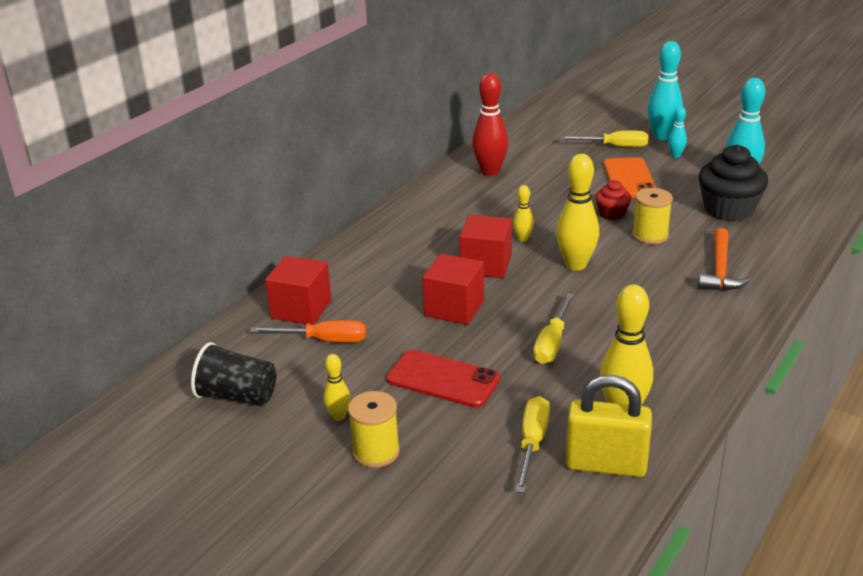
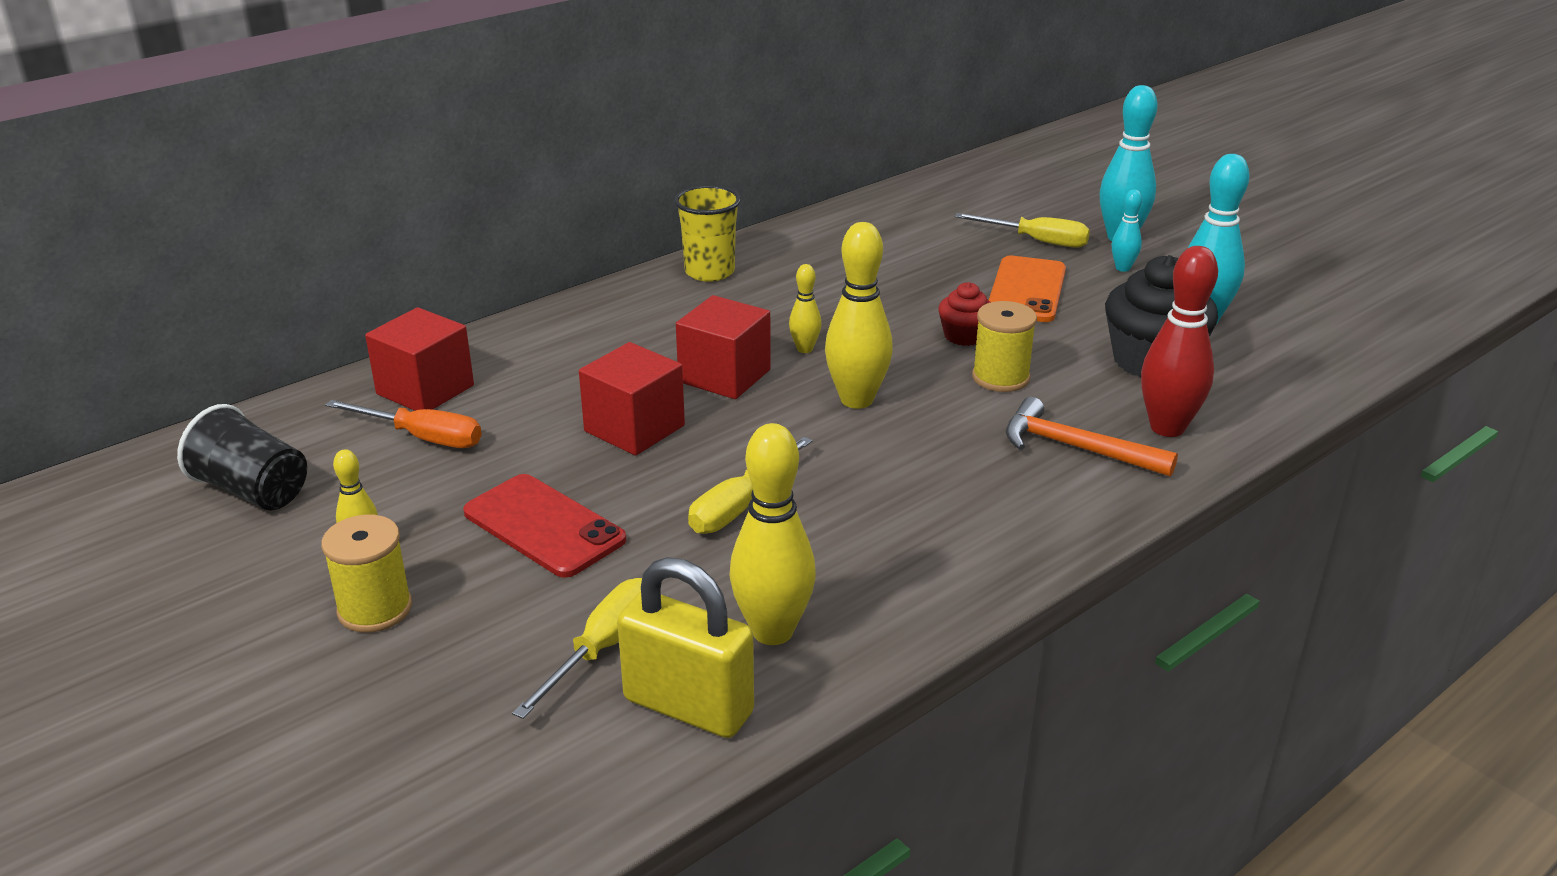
camera: 15 degrees right, 0 degrees up
red bowling pin [472,73,508,176] -> red bowling pin moved to [1141,246,1218,437]
orange hammer [698,228,751,290] -> orange hammer turned 90 degrees clockwise [1006,397,1178,477]
none -> yellow cup [674,185,741,282]

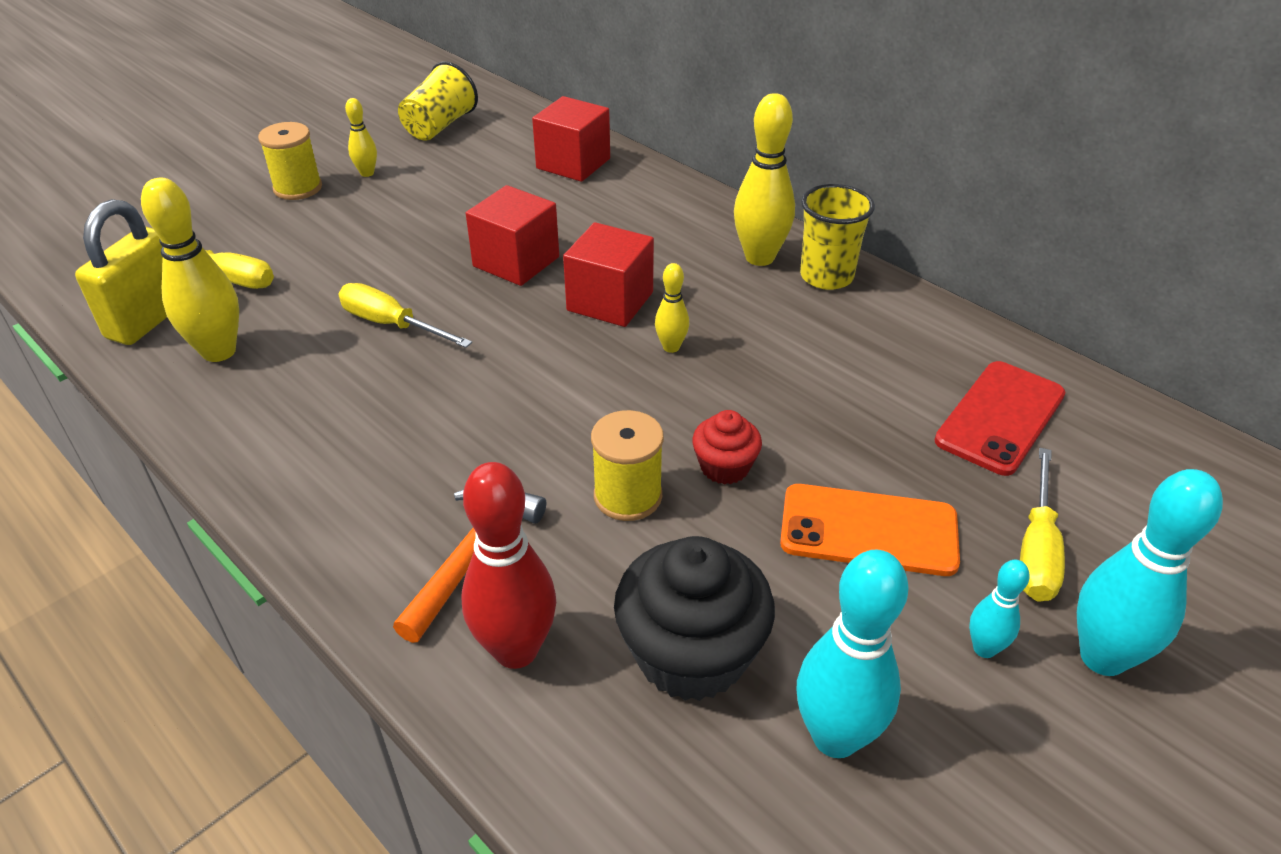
camera: 85 degrees right, 10 degrees up
black cup [177,404,307,510] -> yellow cup [398,62,478,140]
orange screwdriver [325,400,482,448] -> none
red phone [463,474,626,578] -> red phone moved to [935,361,1065,476]
yellow bowling pin [825,222,893,409] -> yellow bowling pin moved to [734,93,795,266]

